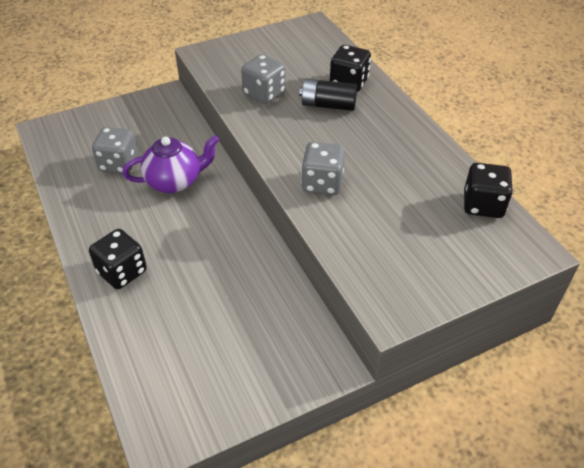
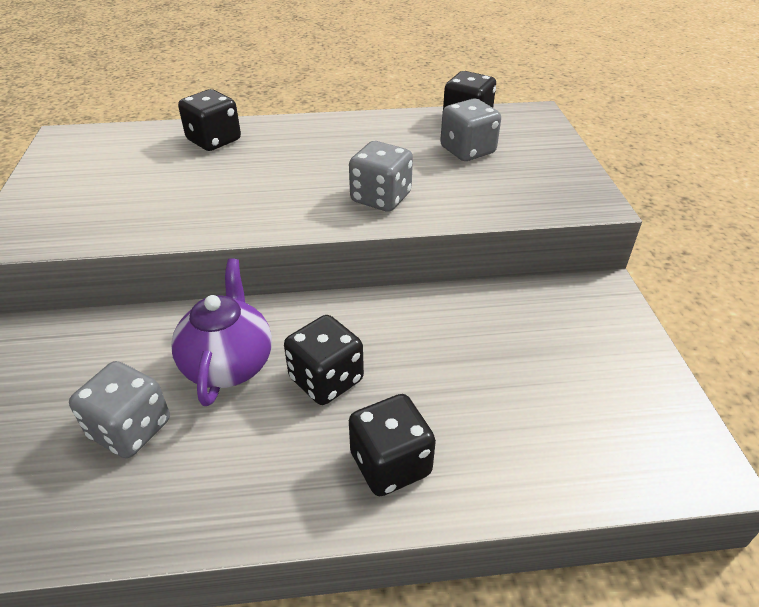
camera: 70 degrees left, 5 degrees down
grey dice [241,54,286,104] -> grey dice moved to [440,99,501,161]
black battery [299,79,357,111] -> none
none -> black dice [284,315,364,405]

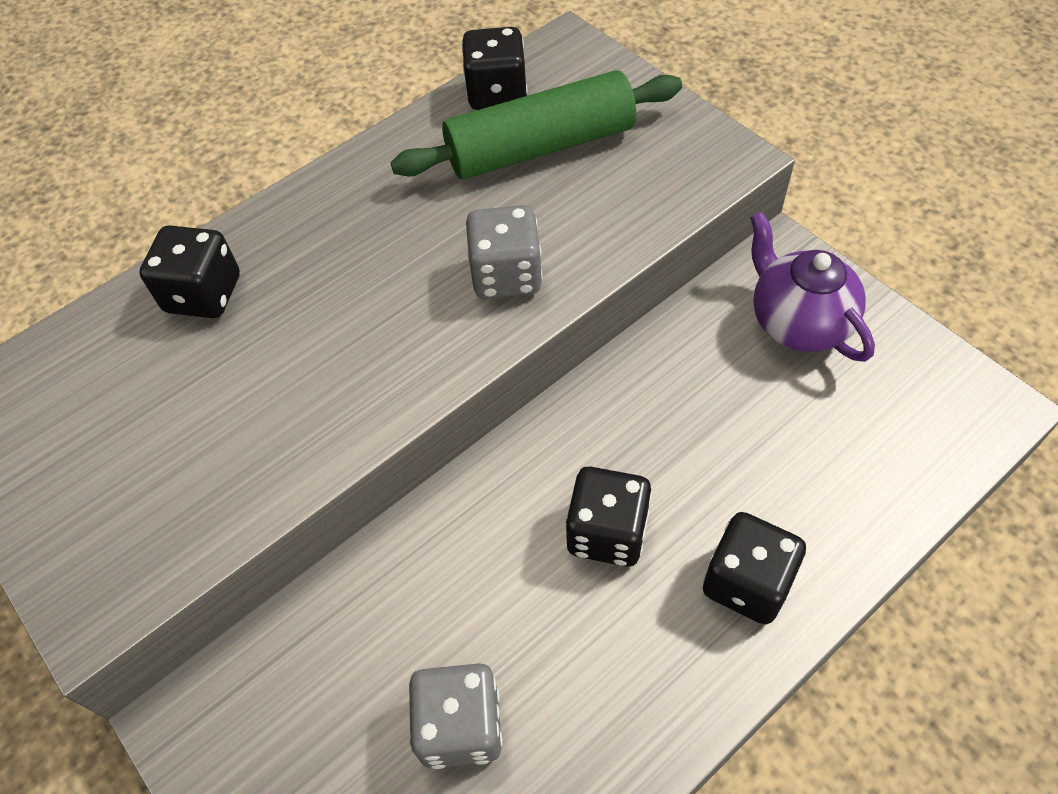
camera: 30 degrees left, 15 degrees up
purple teapot [171,258,272,406] -> purple teapot moved to [750,212,875,362]
grey dice [440,99,501,161] -> green rolling pin [390,70,682,179]

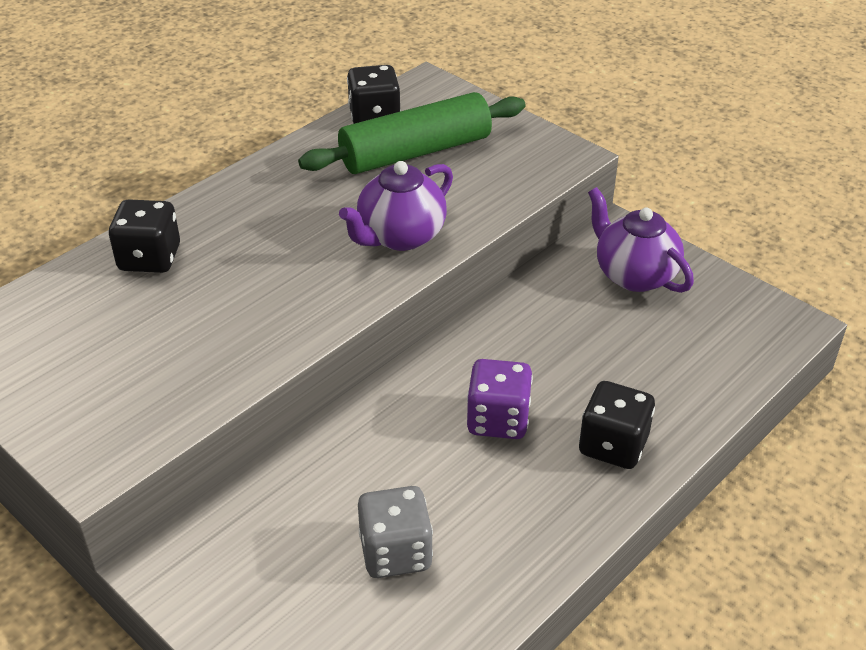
camera: 10 degrees left, 15 degrees down
grey dice [466,205,543,299] -> purple teapot [339,161,453,251]
black dice [565,467,652,567] -> purple dice [467,359,533,439]

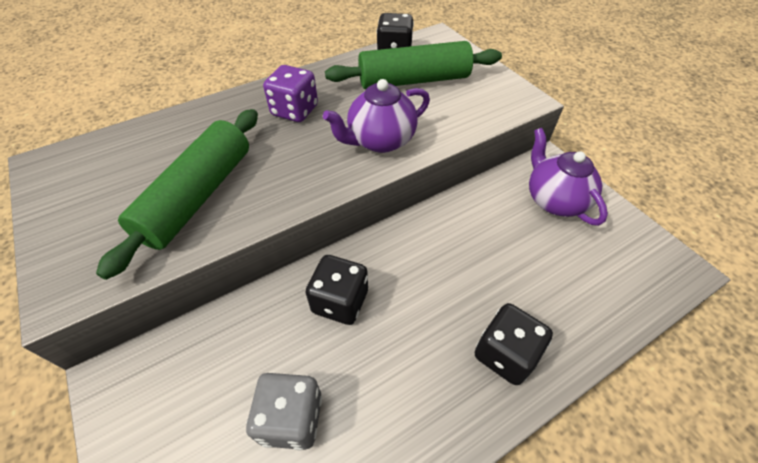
camera: 15 degrees right, 10 degrees up
black dice [109,199,180,273] -> black dice moved to [305,255,368,325]
purple dice [467,359,533,439] -> purple dice moved to [263,65,318,122]
none -> green rolling pin [96,109,258,280]

